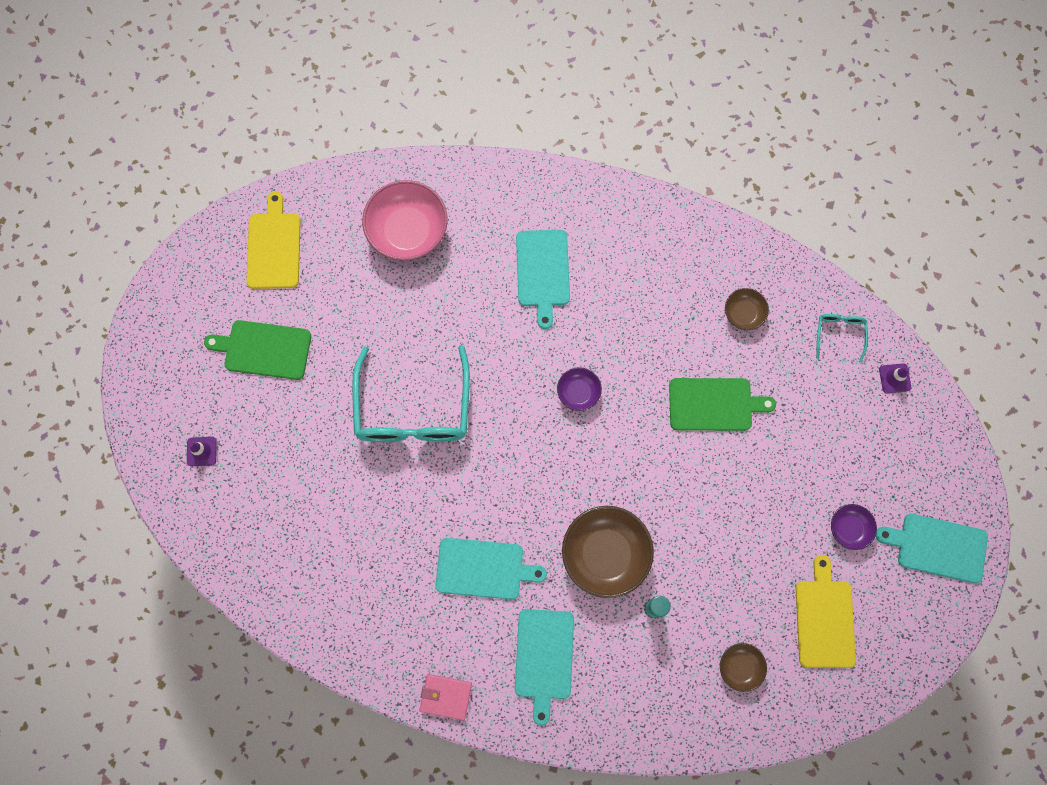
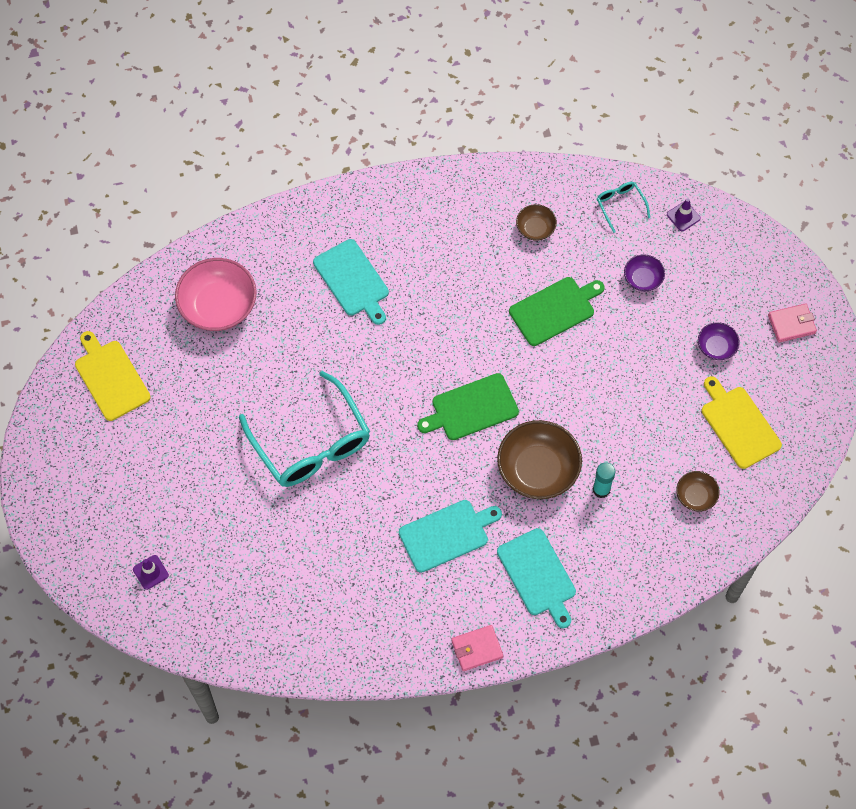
camera: 30 degrees left, 10 degrees down
green cutting board [204,320,311,380] -> green cutting board moved to [417,373,519,440]
purple bowl [557,367,602,411] -> purple bowl moved to [624,254,665,291]
turquoise cutting board [876,514,988,583] -> pink wallet [768,303,817,343]

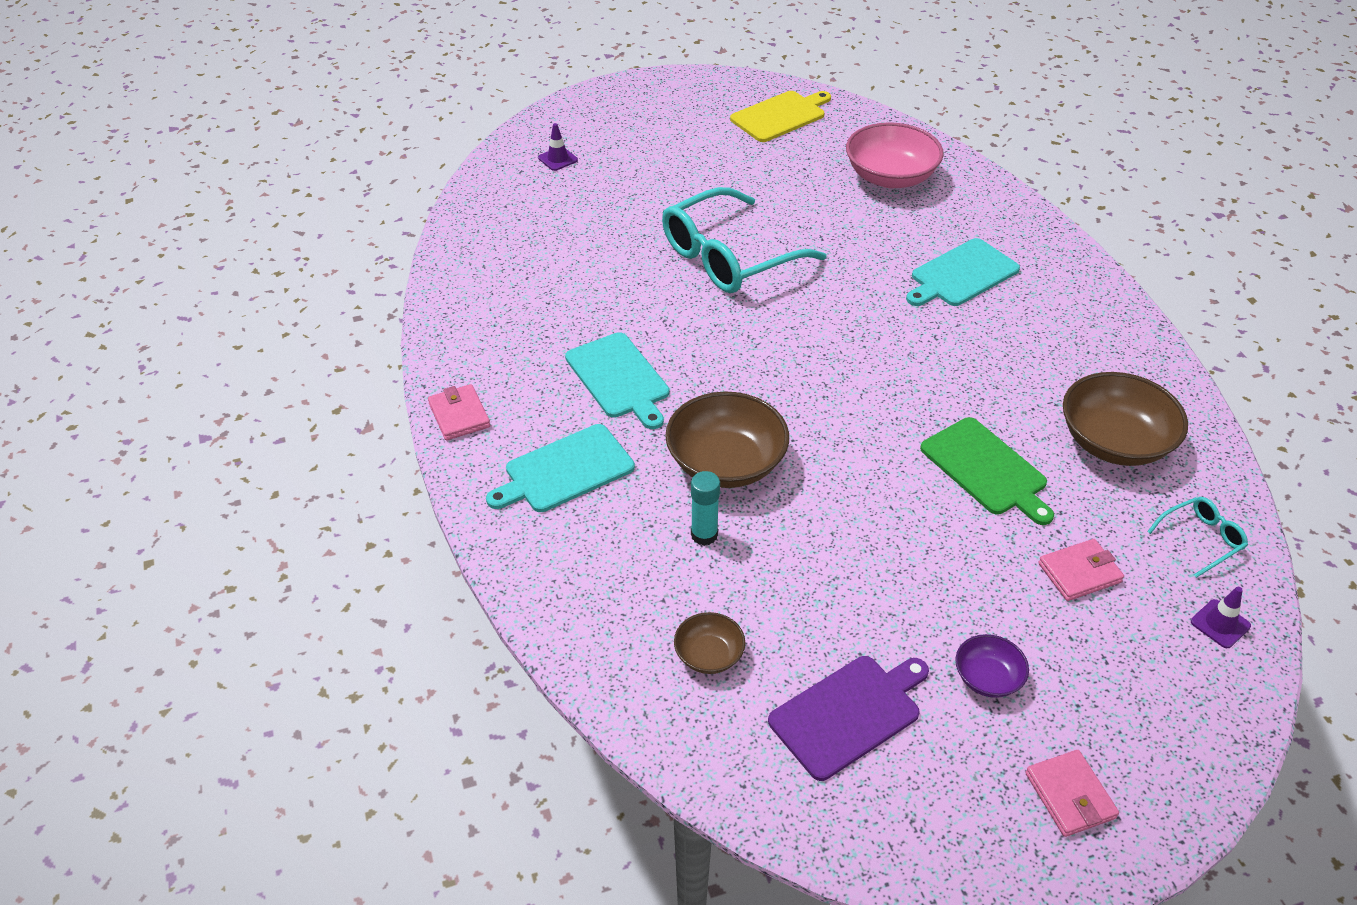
camera: 85 degrees right, 20 degrees down
green cutting board [417,373,519,440] -> none
brown bowl [516,204,557,241] -> brown bowl [1063,372,1188,466], size x1.96
purple bowl [624,254,665,291] -> pink wallet [1038,539,1124,601]
yellow cutting board [702,376,782,469] -> purple cutting board [768,656,929,781]

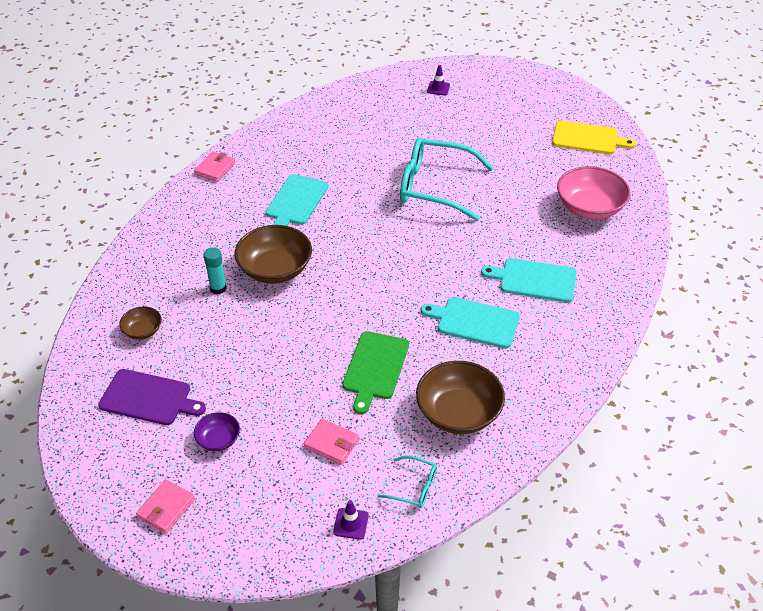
camera: 50 degrees right, 0 degrees up
turquoise cutting board [486,424,635,512] -> turquoise cutting board moved to [421,297,520,348]

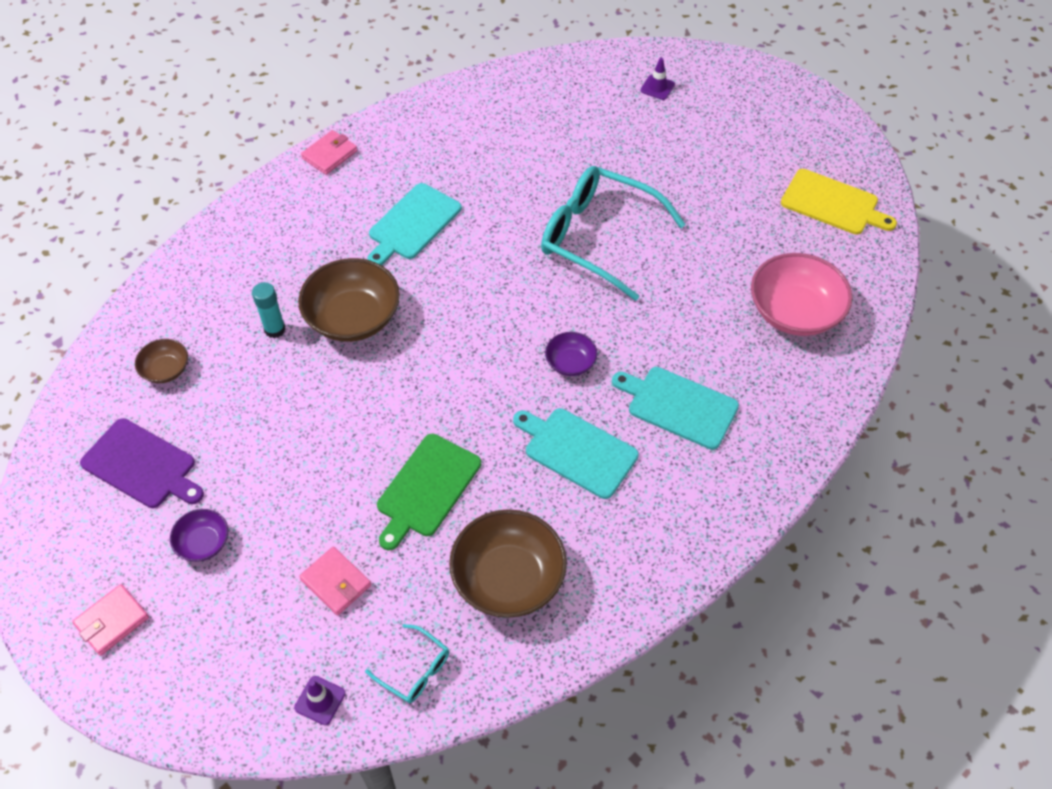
camera: 15 degrees right, 10 degrees up
none -> purple bowl [545,332,598,376]

